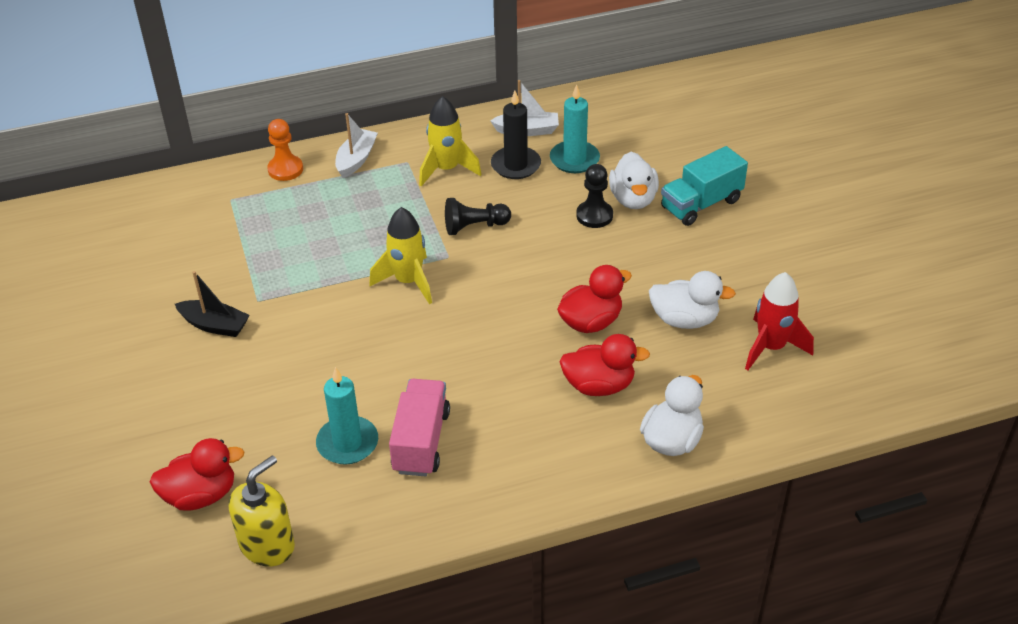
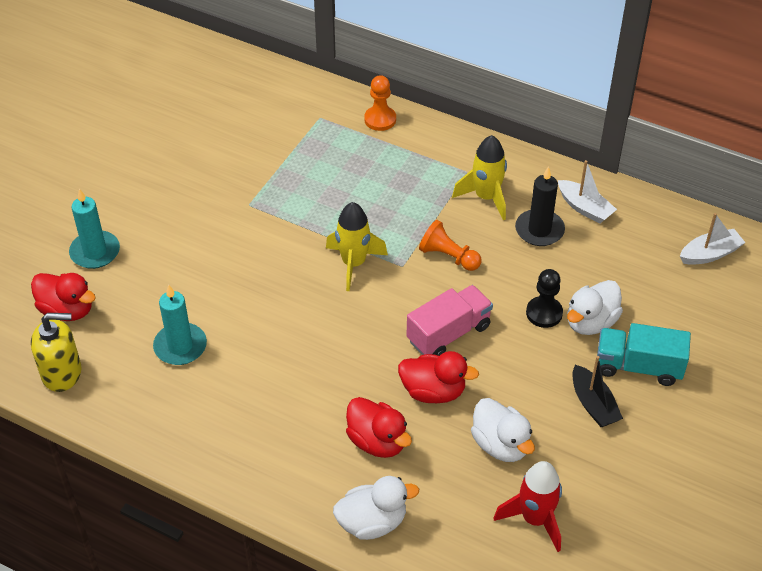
camera: 45 degrees right, 5 degrees up
black boat [175,271,250,337] -> black boat moved to [572,356,623,427]
white boat [335,113,378,178] -> white boat moved to [680,213,746,265]
pink truck [389,379,450,476] -> pink truck moved to [407,285,493,356]
black pawn [445,198,511,235] -> orange pawn [419,220,481,271]
turquoise candle [550,84,600,173] -> turquoise candle moved to [69,189,120,269]

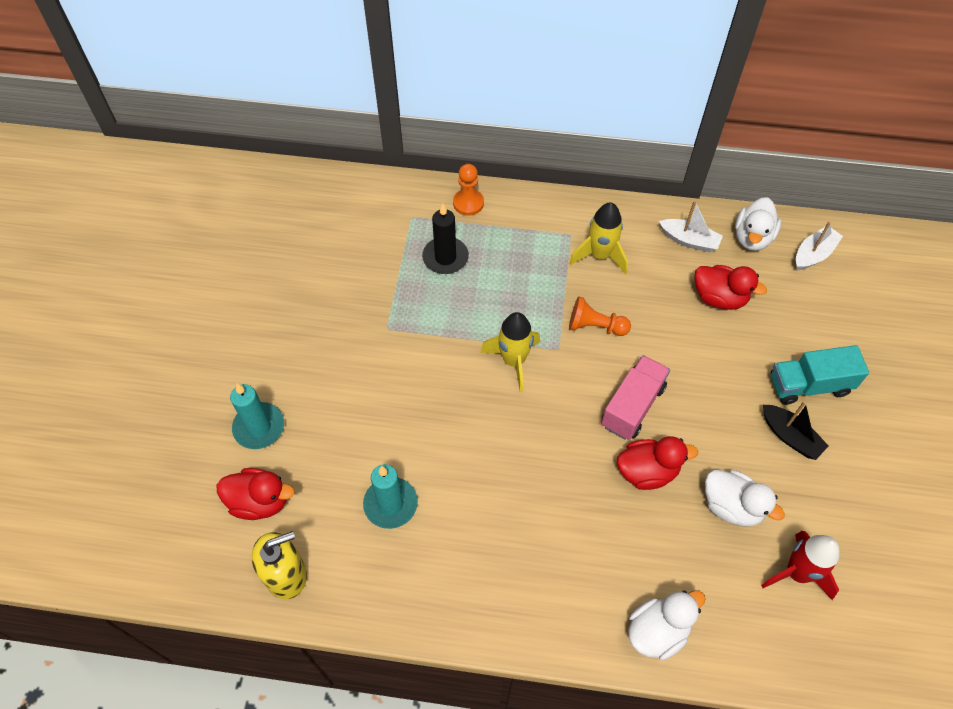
camera: 20 degrees left, 10 degrees up
red duck [346,397,412,458] -> red duck moved to [694,265,767,310]
black candle [515,166,565,246] -> black candle moved to [422,204,469,274]
black pawn [526,269,563,328] -> none
white duck [567,280,623,335] -> white duck moved to [735,197,781,251]

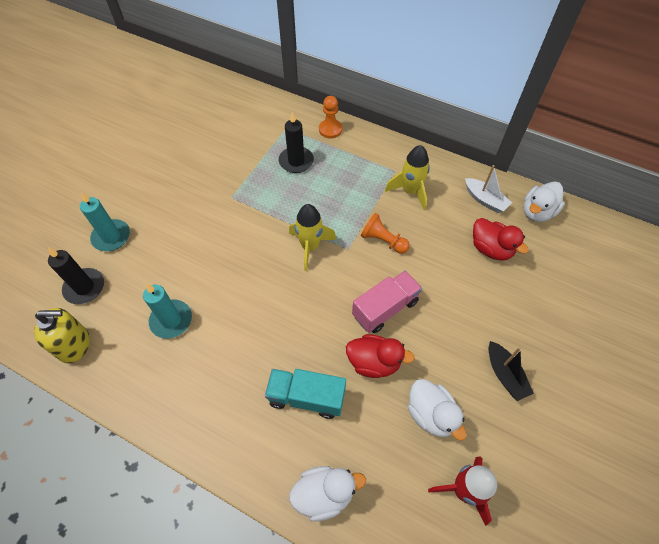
camera: 20 degrees right, 0 degrees up
red duck [217,468,294,520] -> black candle [48,247,104,304]
turquoise truck [771,345,869,405] -> turquoise truck moved to [265,369,346,419]
white boat [796,221,843,270] -> none

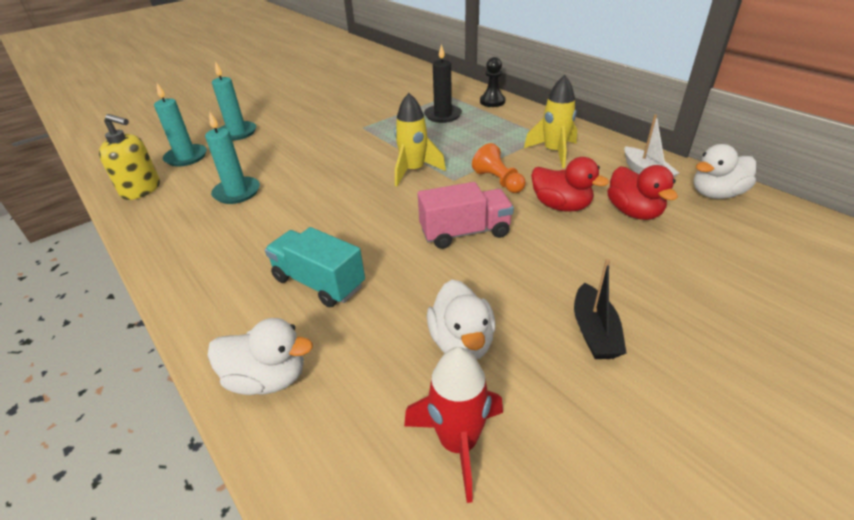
camera: 25 degrees right, 20 degrees down
black candle [48,247,104,304] -> turquoise candle [154,83,207,167]
orange pawn [319,96,342,138] -> black pawn [480,57,505,107]
red duck [346,334,415,378] -> red duck moved to [531,157,609,212]

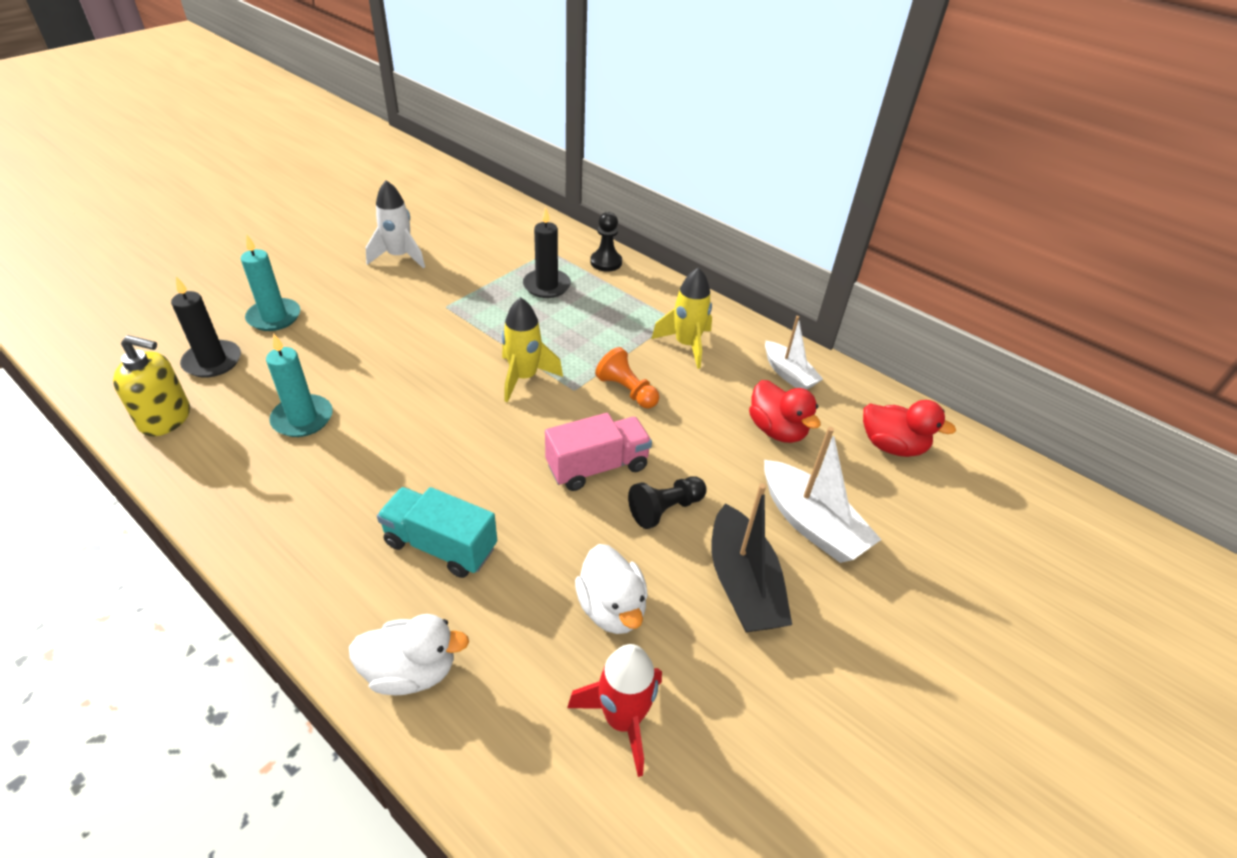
camera: 15 degrees left, 5 degrees up
turquoise candle [154,83,207,167] -> black candle [171,276,241,378]
red duck [531,157,609,212] -> red duck moved to [863,400,956,457]
black boat [574,259,626,359] -> black boat [712,484,792,632], size x1.53
white duck [693,144,756,199] -> none
none -> white rocket [366,180,425,269]
none -> black pawn [628,476,707,529]
none -> white boat [764,427,882,563]

